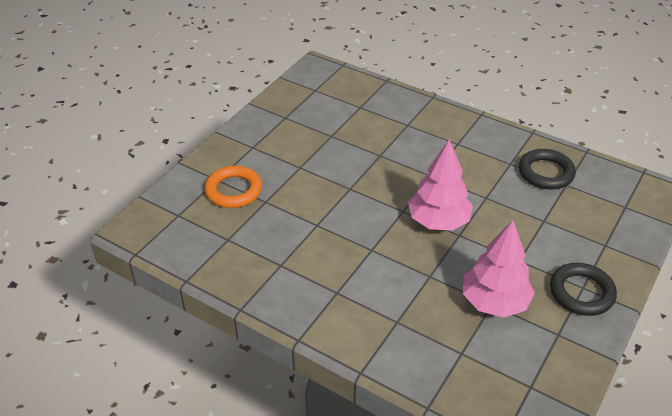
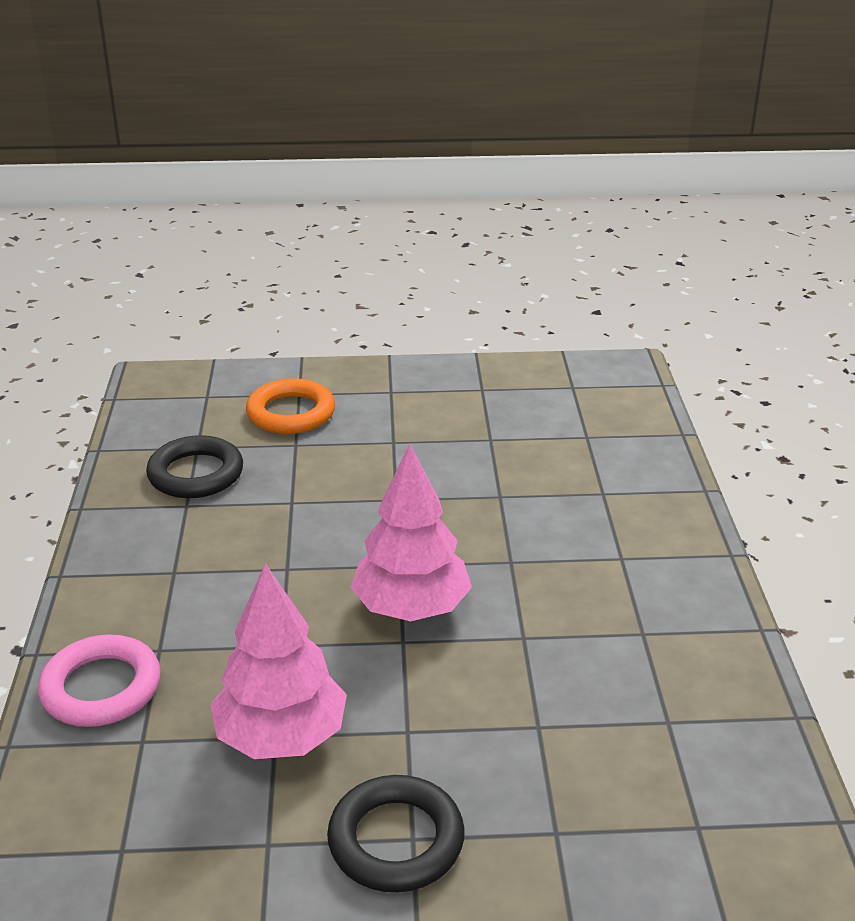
camera: 55 degrees right, 10 degrees down
black ring [519,149,576,190] -> black ring moved to [146,435,243,498]
none -> pink ring [38,634,161,727]

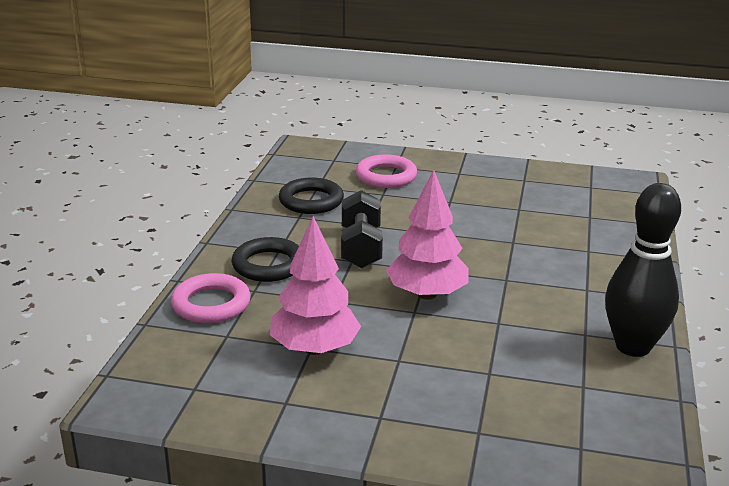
camera: 15 degrees right, 5 degrees down
orange ring [246,378,335,434] -> pink ring [356,154,417,188]
black ring [327,775,465,892] -> black ring moved to [232,237,299,282]
none -> black dumbbell [341,190,383,269]
none -> black bowling pin [605,183,681,357]

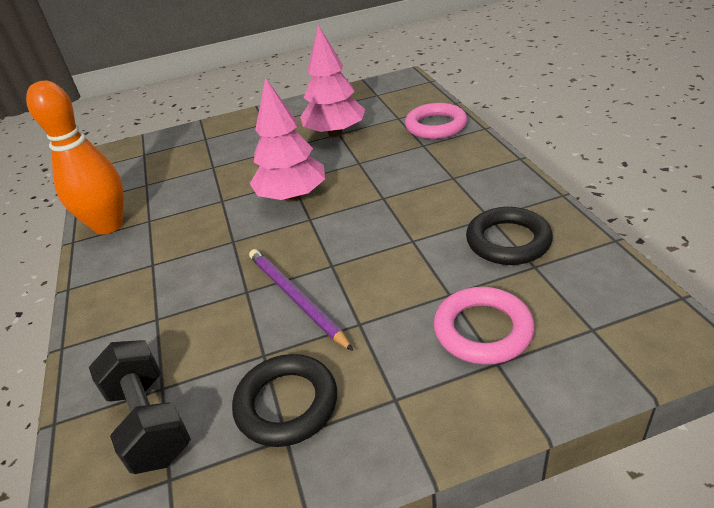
camera: 155 degrees right, 10 degrees up
black ring [232,237,299,282] -> black ring moved to [232,354,337,447]
black dumbbell [341,190,383,269] -> black dumbbell moved to [89,340,191,474]
black bowling pin [605,183,681,357] -> orange bowling pin [26,81,123,235]
none -> purple pencil [249,249,353,351]

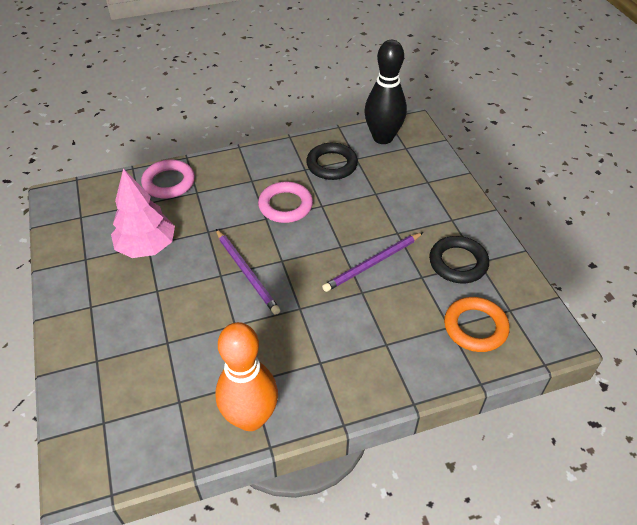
camera: 95 degrees left, 10 degrees up
black dumbbell [89,340,191,474] -> orange ring [444,297,510,352]
pink tree [250,77,325,202] -> purple pencil [216,229,280,315]
pink ring [434,287,535,365] -> pink ring moved to [258,182,313,223]
none -> black bowling pin [364,40,407,144]

